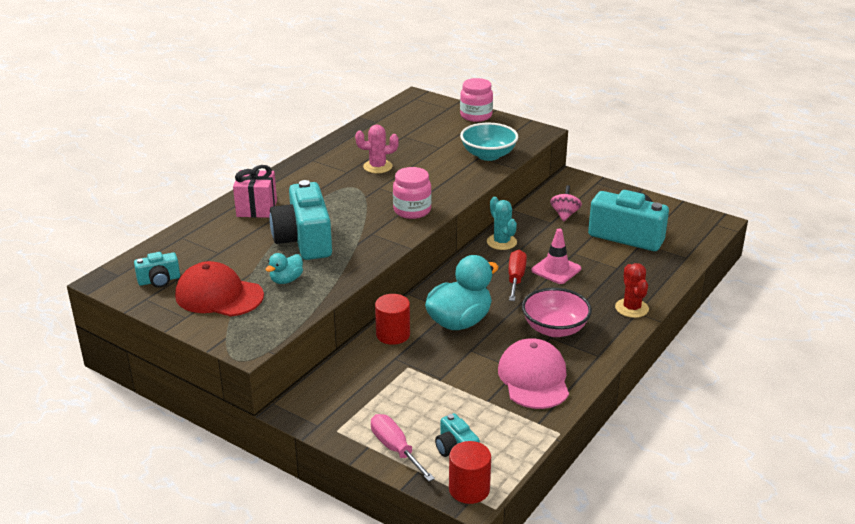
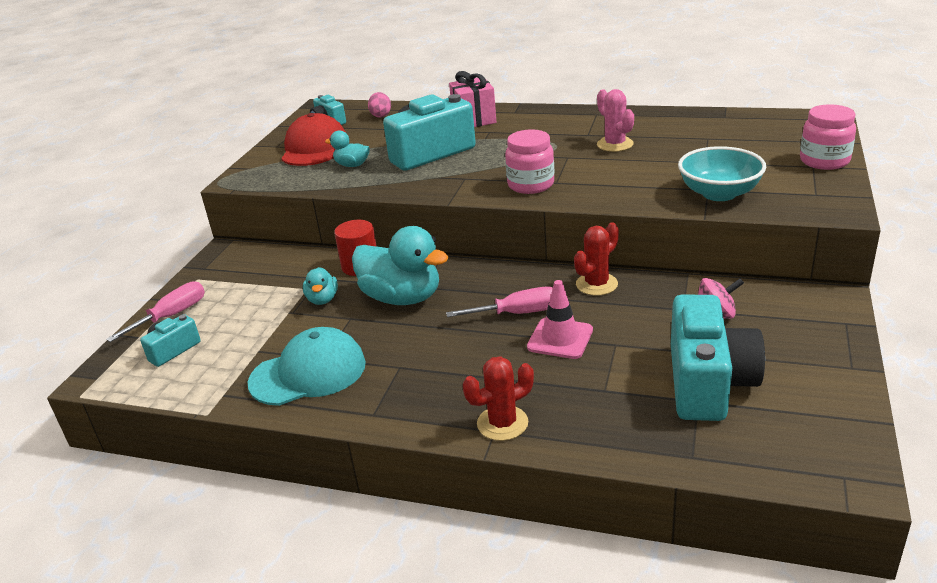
camera: 75 degrees right, 0 degrees up
red cylinder [449,441,491,504] -> none
turquoise cactus [487,197,517,250] -> red cactus [574,222,619,296]
pink cap [498,338,569,409] -> turquoise cap [248,327,366,406]
red screwdriver [508,250,527,301] -> pink screwdriver [446,286,553,317]
pink bowl [522,288,592,337] -> none
none -> turquoise duck [303,267,338,305]
none -> pink egg [368,92,391,117]

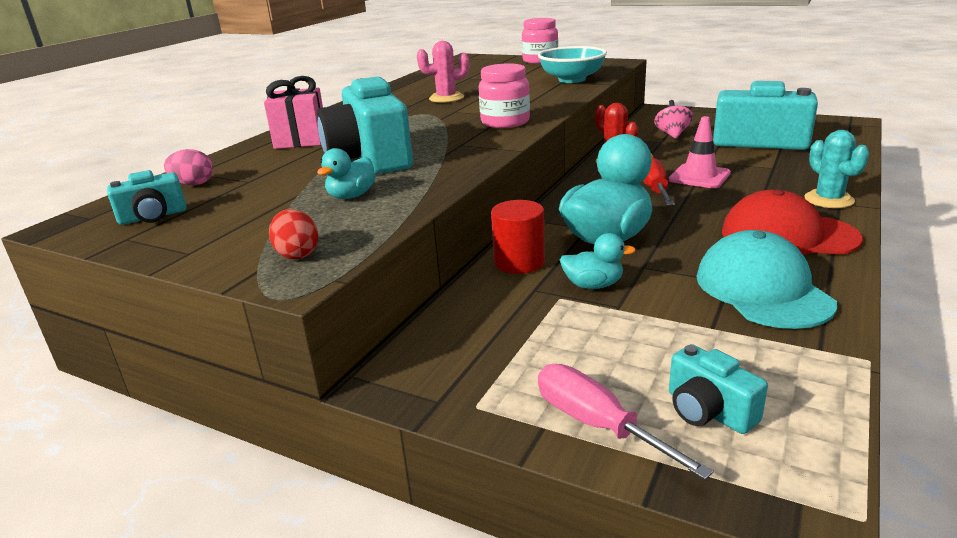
camera: 80 degrees left, 5 degrees down
red cap [281,113,346,166] -> red cap moved to [722,189,863,255]
pink screwdriver [446,286,553,317] -> red screwdriver [643,157,675,205]
red cactus [463,356,534,441] -> turquoise cactus [804,130,869,208]
none -> red egg [269,209,318,259]

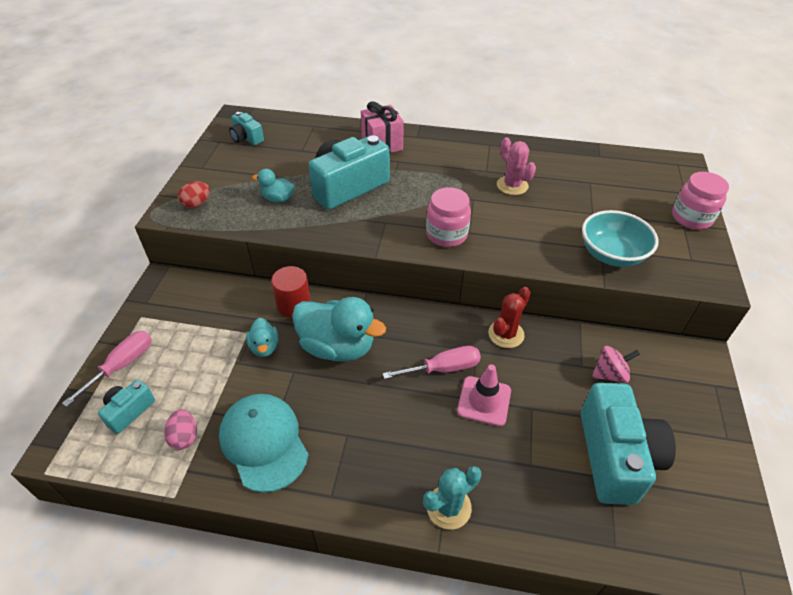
camera: 70 degrees right, 20 degrees up
pink egg [164,149,213,185] -> pink egg moved to [164,409,197,450]
red screwdriver [643,157,675,205] -> pink screwdriver [383,346,481,379]
turquoise cap [696,230,837,329] -> turquoise cap turned 90 degrees counterclockwise [219,394,308,493]
red cap [722,189,863,255] -> none

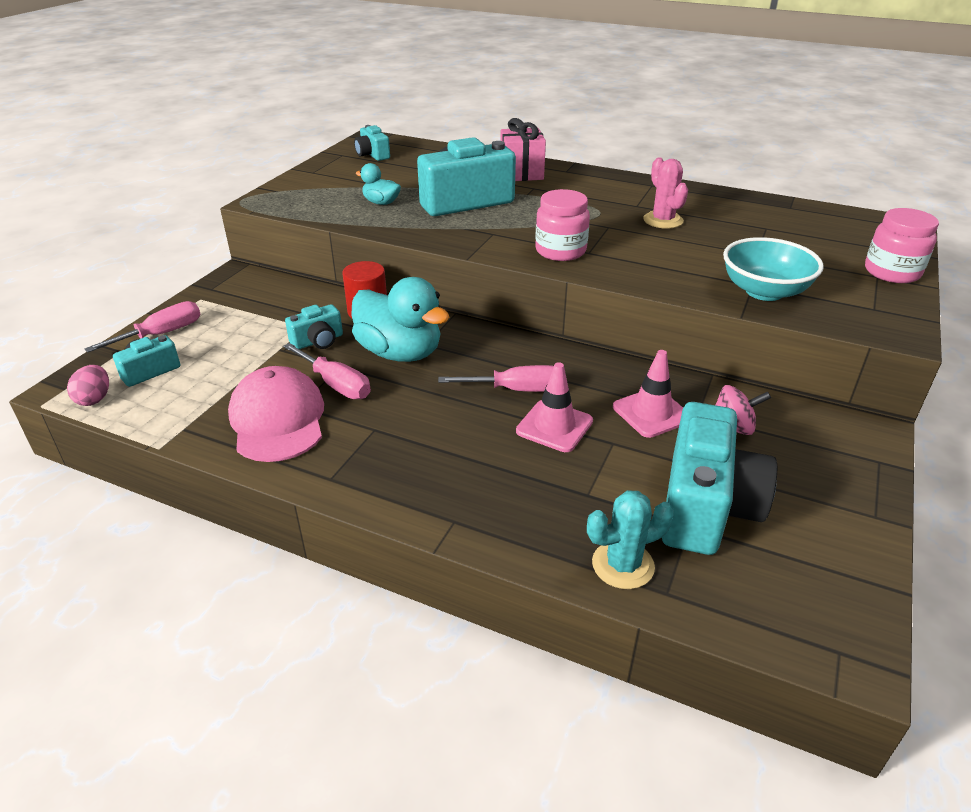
camera: 15 degrees right, 10 degrees down
pink egg [164,409,197,450] -> pink egg moved to [67,365,109,406]
red egg [178,181,210,208] -> none
turquoise cap [219,394,308,493] -> pink cap [228,366,324,462]
turquoise duck [246,318,278,357] -> turquoise camera [285,304,343,349]
turquoise cactus [423,466,481,530] -> turquoise cactus moved to [587,490,674,589]
red cactus [488,287,531,348] -> none
none -> pink screwdriver [283,343,371,399]
none -> pink traffic cone [613,350,683,438]

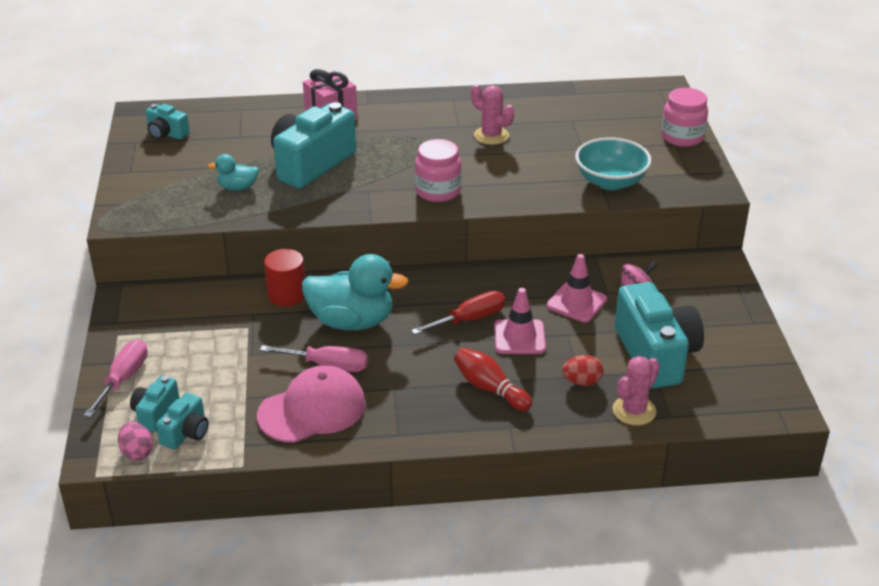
camera: 30 degrees left, 0 degrees up
pink cap [228,366,324,462] -> pink cap turned 105 degrees clockwise [257,365,366,443]
turquoise camera [285,304,343,349] -> turquoise camera moved to [156,393,209,449]
pink screwdriver [438,365,554,392] -> red screwdriver [411,291,505,335]
turquoise cactus [587,490,674,589] -> pink cactus [612,356,660,426]
none -> red bowling pin [454,348,532,411]
none -> red egg [562,355,604,386]

